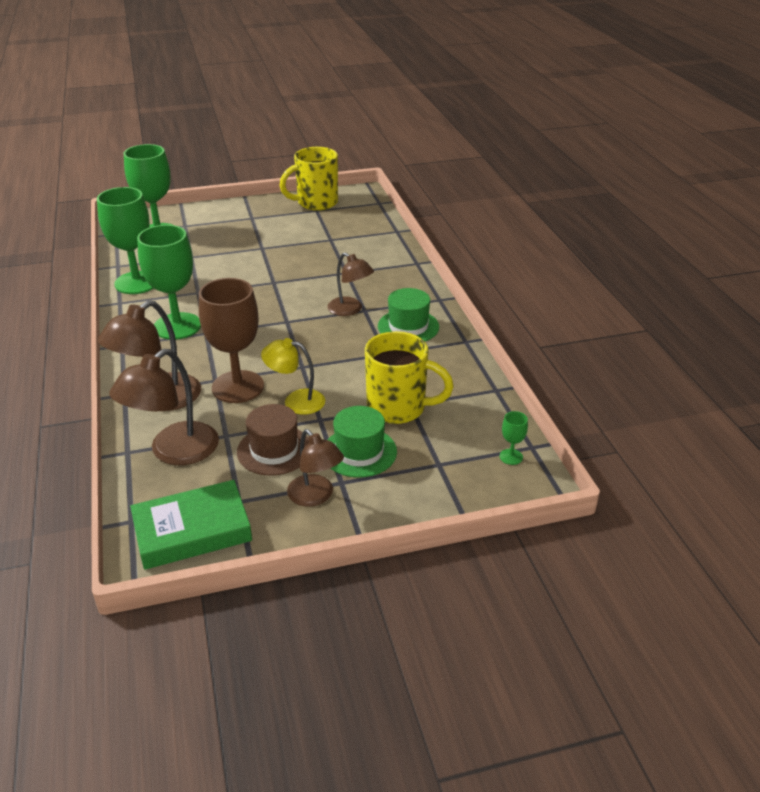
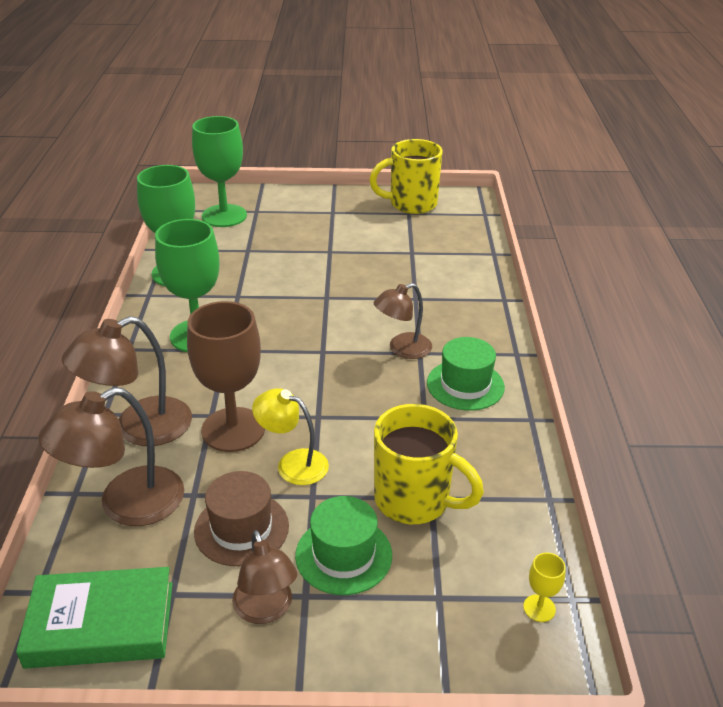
camera: 15 degrees right, 0 degrees up
brown lamp [327,253,374,316] -> brown lamp turned 90 degrees clockwise [374,283,432,359]
green goblet [499,411,528,465] -> yellow goblet [523,553,566,622]

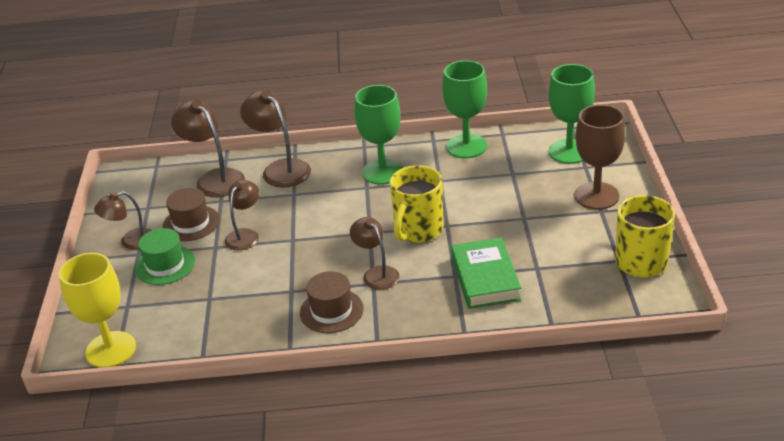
camera: 90 degrees right, 0 degrees up
green book [16,567,173,669] -> green book moved to [451,237,521,309]
brown goblet [187,301,265,452] -> brown goblet moved to [574,105,625,210]
yellow lamp [252,388,329,485] -> brown lamp [225,180,259,250]
yellow mug [374,404,484,524] -> yellow mug moved to [390,165,444,243]
green hat [427,337,505,411] -> brown hat [300,271,364,333]
yellow goblet [523,553,566,622] -> yellow goblet [59,253,136,368], size x2.46

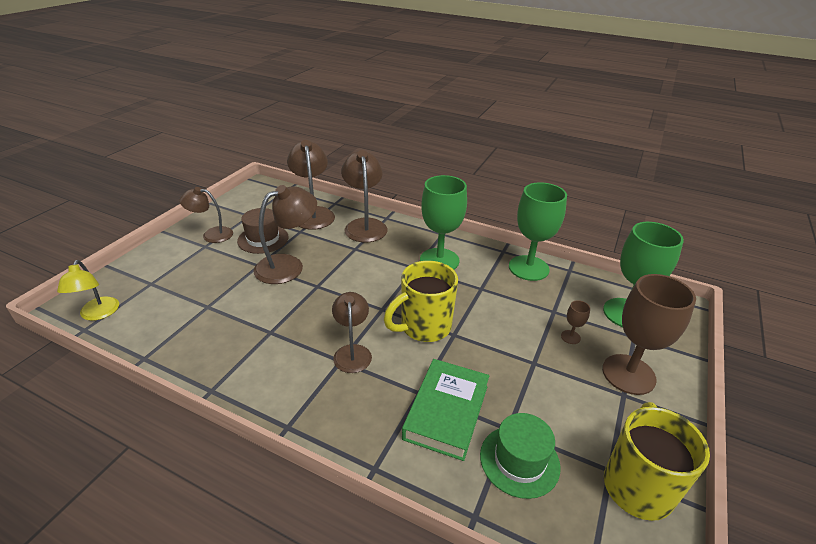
camera: 25 degrees right, 0 degrees up
yellow goblet [59,253,136,368] -> yellow lamp [57,260,119,321]
green hat [135,228,195,285] -> green hat moved to [480,413,561,499]
brown lamp [225,180,259,250] -> brown lamp [253,185,317,284], size x1.53
brown hat [300,271,364,333] -> none
none -> brown goblet [561,300,590,344]

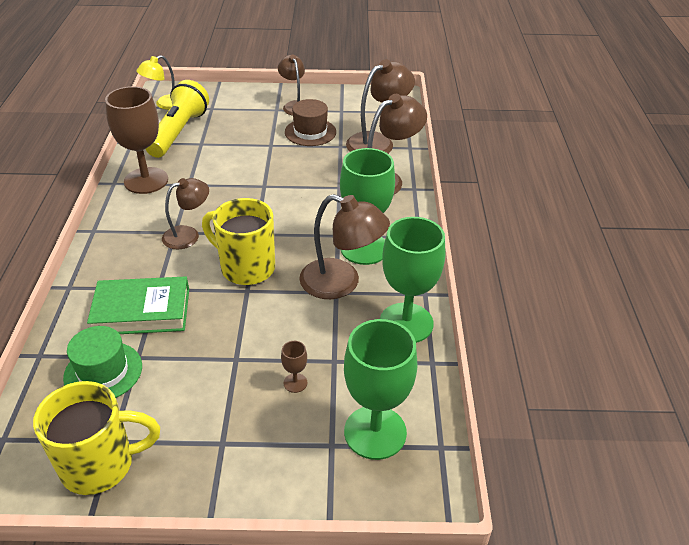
camera: 65 degrees right, 5 degrees up
brown lamp [253,185,317,284] -> brown lamp moved to [299,194,390,299]
brown goblet [602,274,696,395] -> brown goblet moved to [105,86,168,194]
none -> yellow flashlight [146,80,209,158]

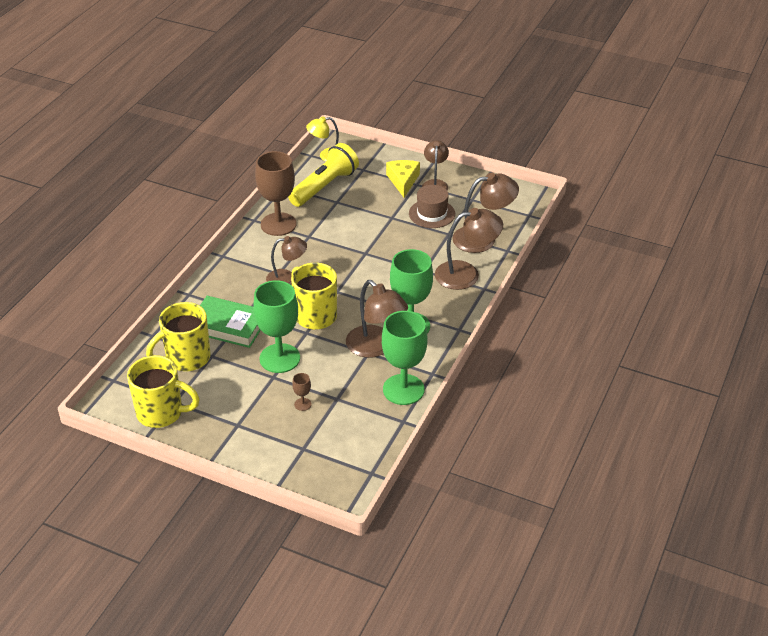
camera: 25 degrees right, 0 degrees up
green hat [63,326,142,398] -> yellow mug [146,302,211,371]
green goblet [344,319,417,460] -> green goblet moved to [253,280,300,373]
none -> yellow cheese [386,160,420,197]

